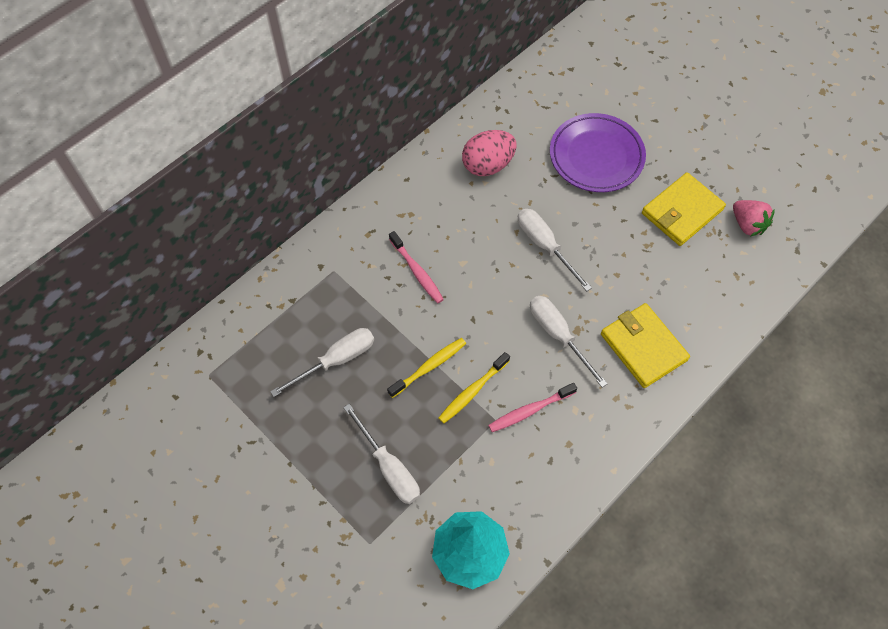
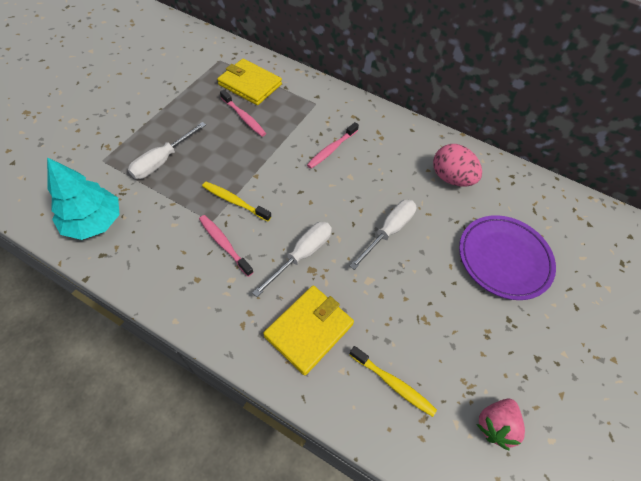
camera: 70 degrees right, 5 degrees down
white screwdriver [270,328,374,397] -> pink toothbrush [220,90,266,137]
yellow toothbrush [387,338,466,398] -> yellow toothbrush moved to [349,346,437,417]
yellow wallet [642,172,726,246] -> yellow wallet moved to [217,59,282,105]

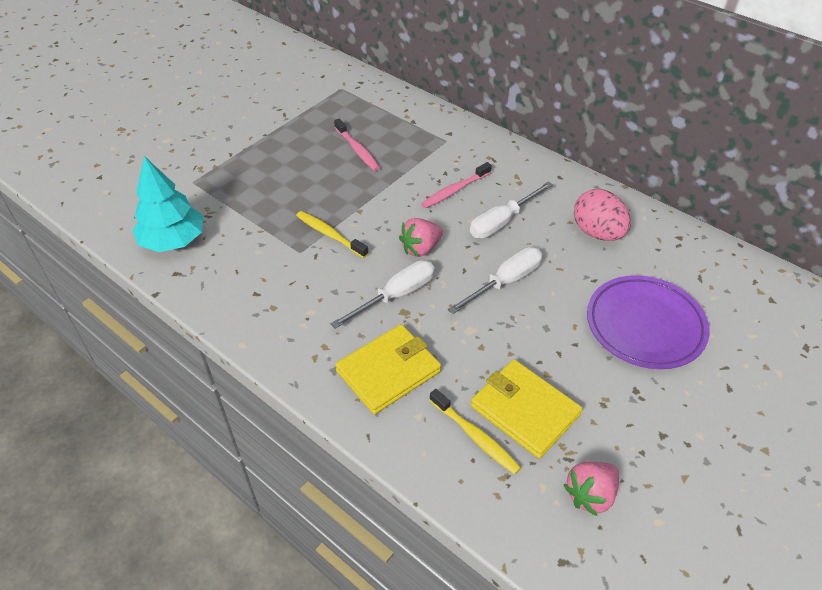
camera: 15 degrees right, 10 degrees down
white screwdriver [128,122,206,179] -> white screwdriver moved to [470,181,553,239]
pink toothbrush [199,215,253,277] -> none
yellow wallet [217,59,282,105] -> yellow wallet moved to [471,359,582,458]
none -> pink strawberry [399,218,443,257]

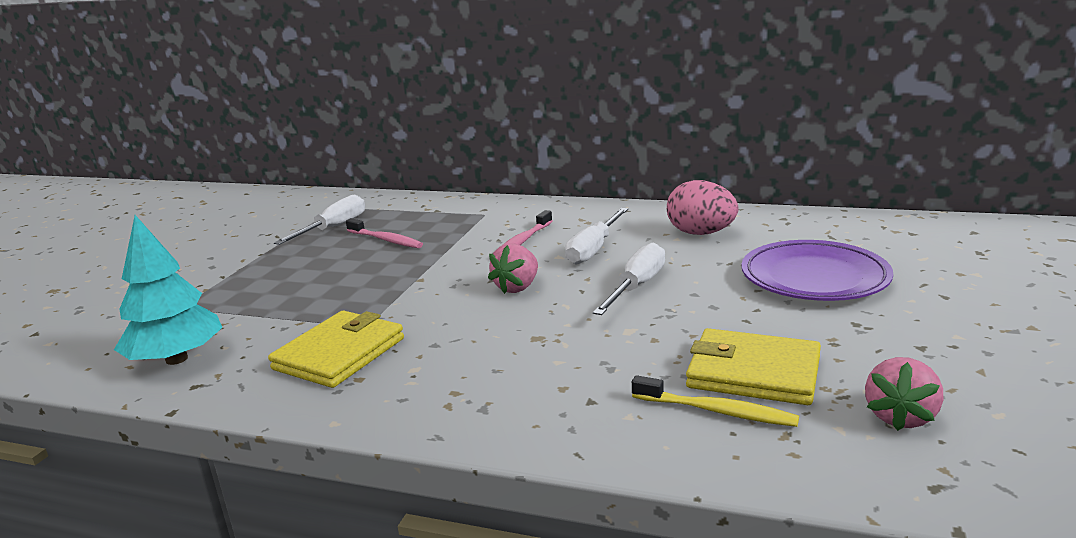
camera: 20 degrees left, 25 degrees down
yellow toothbrush [296,211,369,258] -> none
white screwdriver [331,260,435,329] -> white screwdriver moved to [274,195,365,245]
yellow wallet [335,324,441,414] -> yellow wallet moved to [268,310,404,388]

